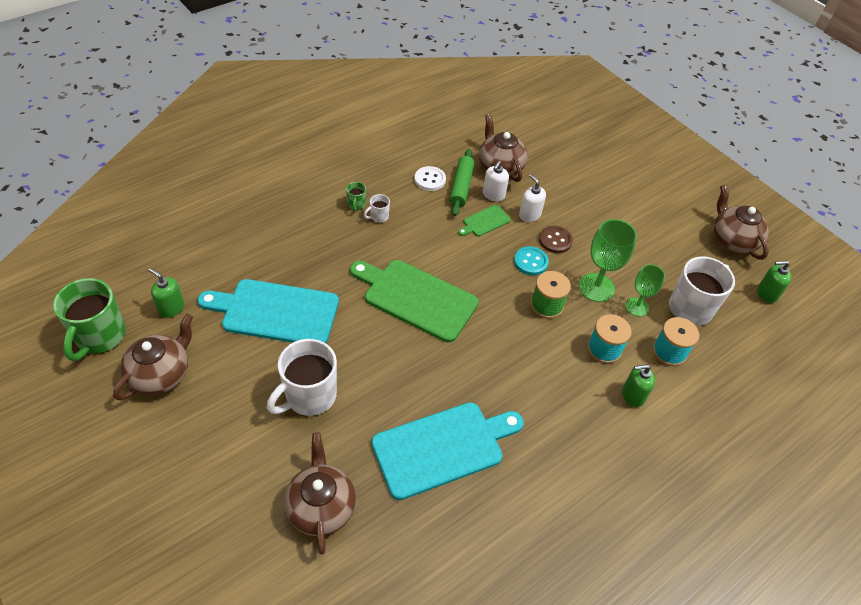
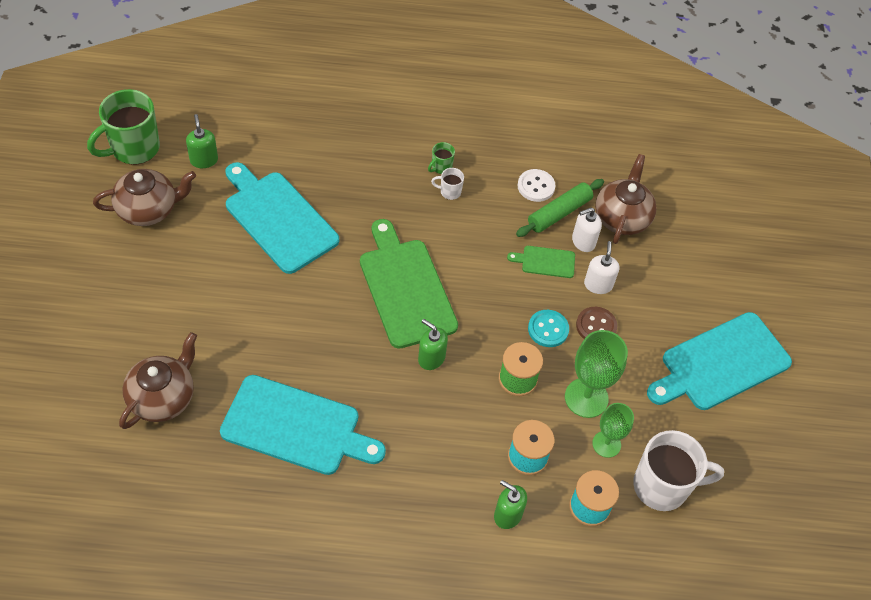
camera: 40 degrees right, 5 degrees up
white mug [267,339,337,416] -> none
brown teapot [714,185,769,260] -> none
green soap dispenser [757,261,791,303] -> green soap dispenser moved to [418,319,448,370]
none -> turquoise cutting board [647,312,792,410]

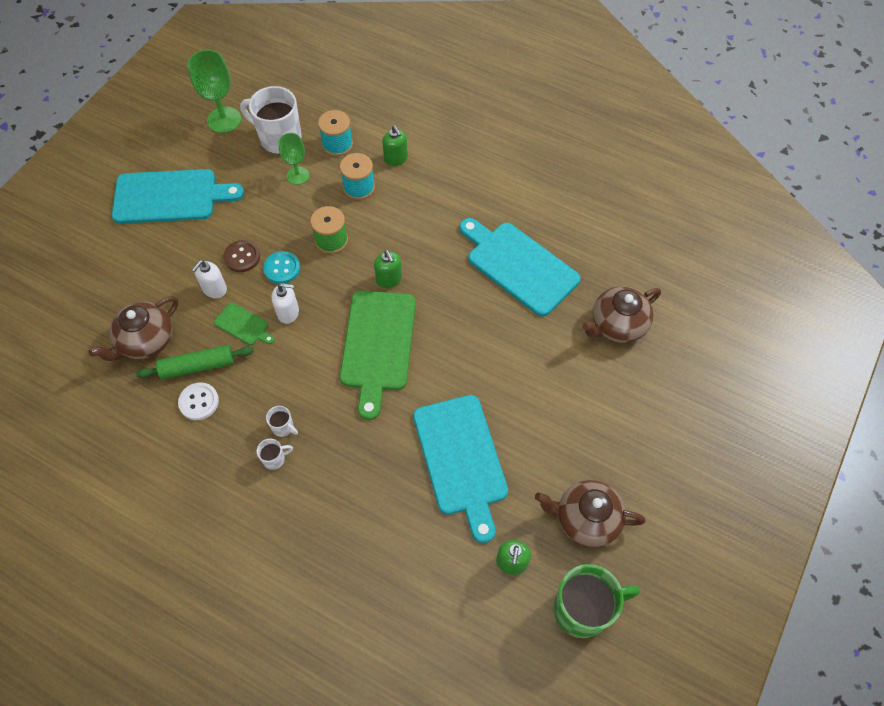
camera: 150 degrees left, 5 degrees up
green mug [428,142,455,174] -> white mug [257,439,293,470]
green goblet [565,330,628,418] -> green goblet moved to [188,50,241,133]
white soap dispenser [572,207,602,252] -> white soap dispenser moved to [271,283,299,324]

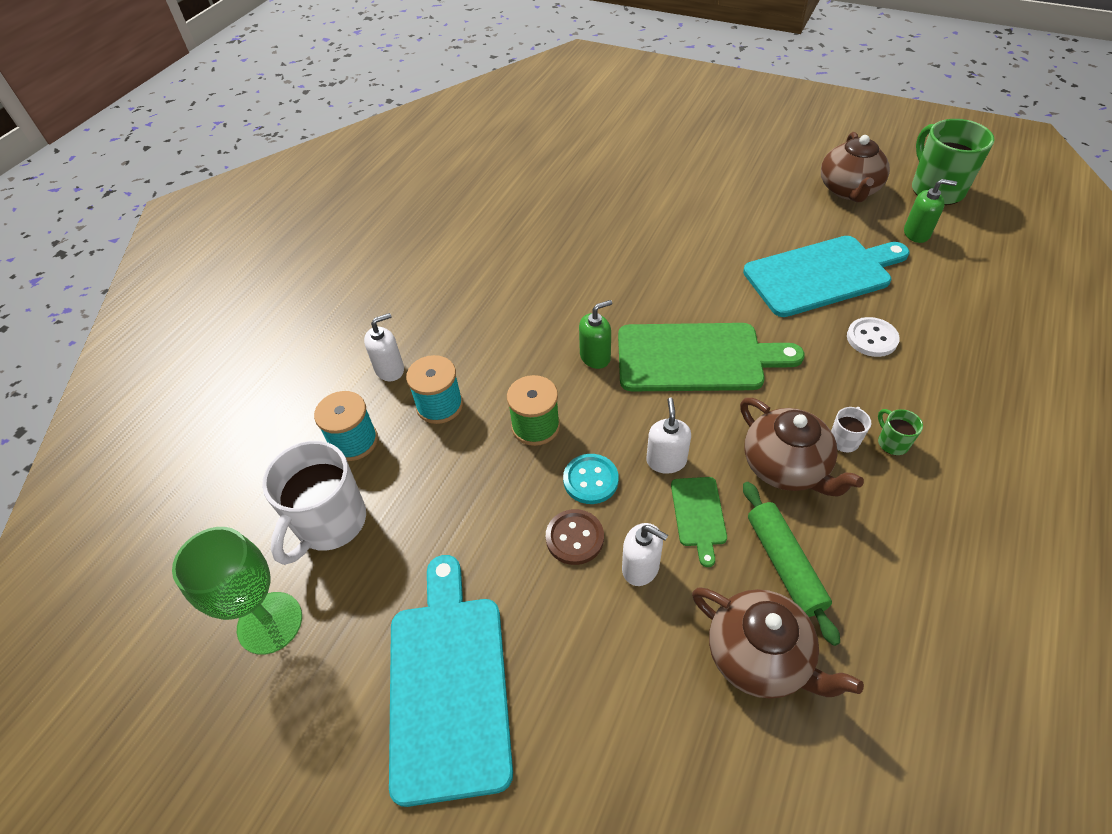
camera: 90 degrees left, 10 degrees down
white button [178,382,219,420] -> white button moved to [847,317,900,357]
green cutting board [214,302,274,345] -> green cutting board turned 150 degrees clockwise [671,477,727,567]
white mug [257,439,293,470] -> green mug [878,409,923,455]
green goblet [278,133,309,185] -> none
green soap dispenser [382,126,408,166] -> white soap dispenser [364,313,404,381]
turquoise cutting board [460,218,580,316] -> none
brown teapot [582,286,661,343] -> brown teapot moved to [740,398,864,497]

